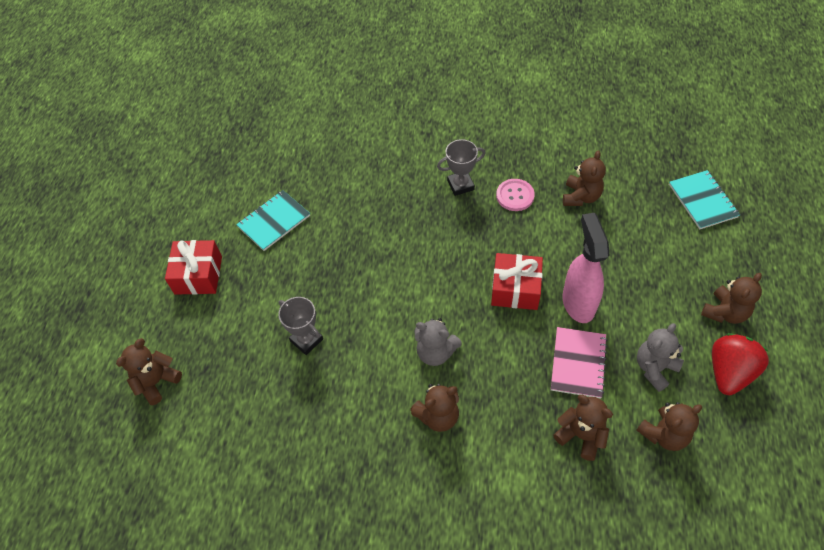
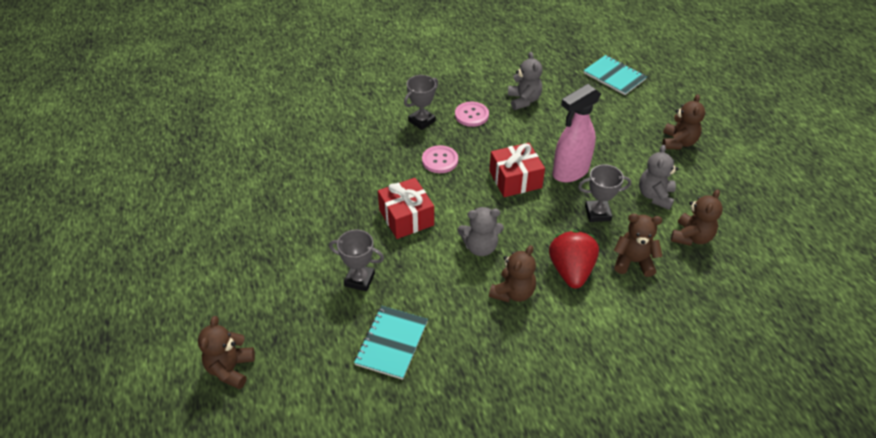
camera: 30 degrees left, 10 degrees down
red gift [165,240,222,295] -> red gift moved to [378,178,434,239]
turquoise notebook [236,190,310,251] -> turquoise notebook moved to [354,306,428,380]
pink notebook [551,327,608,398] -> grey trophy [578,164,631,222]
pink spray bottle [562,213,609,323] -> pink spray bottle turned 90 degrees counterclockwise [552,84,601,182]
brown teddy bear [563,151,606,206] -> grey teddy bear [508,52,542,110]
red strawberry [712,333,769,395] -> red strawberry moved to [549,230,599,289]
none -> pink button [422,145,458,173]

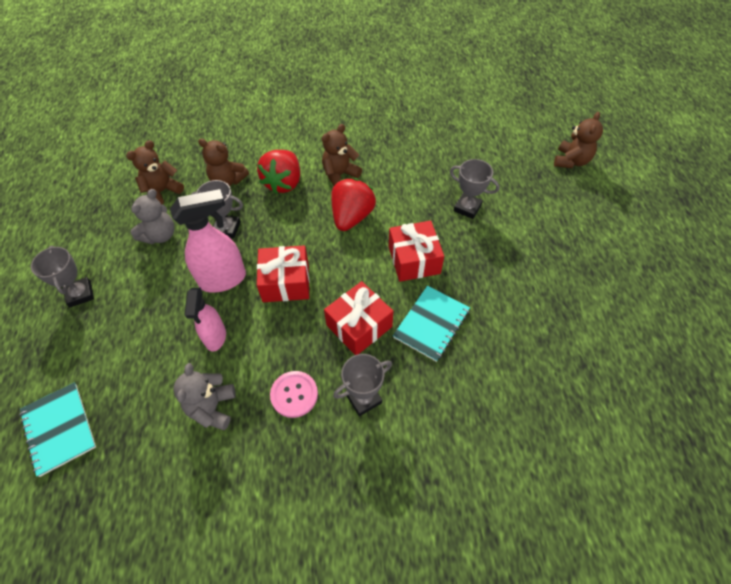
camera: 165 degrees left, 10 degrees up
turquoise notebook [354,306,428,380] -> turquoise notebook moved to [393,286,470,362]
pink button [422,145,458,173] -> red gift [324,281,393,355]
grey teddy bear [458,207,504,256] -> red strawberry [331,178,376,231]
brown teddy bear [662,94,705,149] -> grey trophy [31,246,94,307]
none -> pink spray bottle [184,288,226,351]

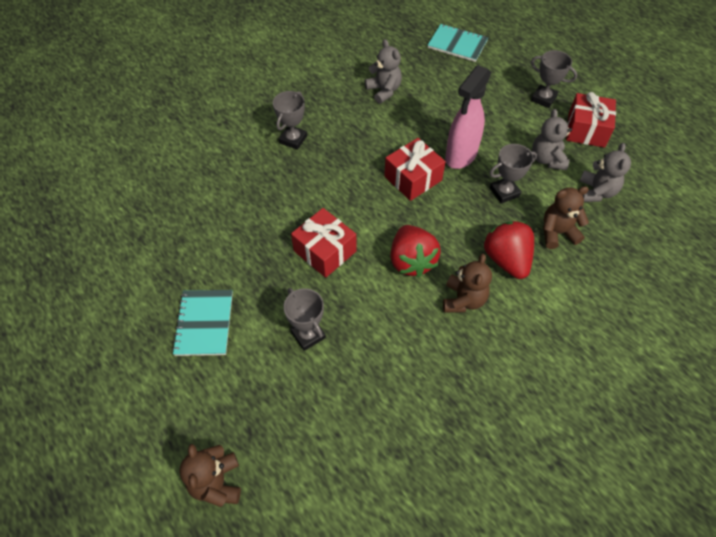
camera: 145 degrees right, 0 degrees up
brown teddy bear [126,140,184,205] -> grey teddy bear [580,143,631,202]
pink spray bottle [184,288,226,351] -> none
pink button [270,371,318,418] -> none
red gift [324,281,393,355] -> red gift moved to [566,92,616,148]
turquoise notebook [393,286,470,362] -> turquoise notebook moved to [172,290,233,356]
grey trophy [450,159,499,219] -> grey trophy turned 60 degrees clockwise [283,288,326,351]

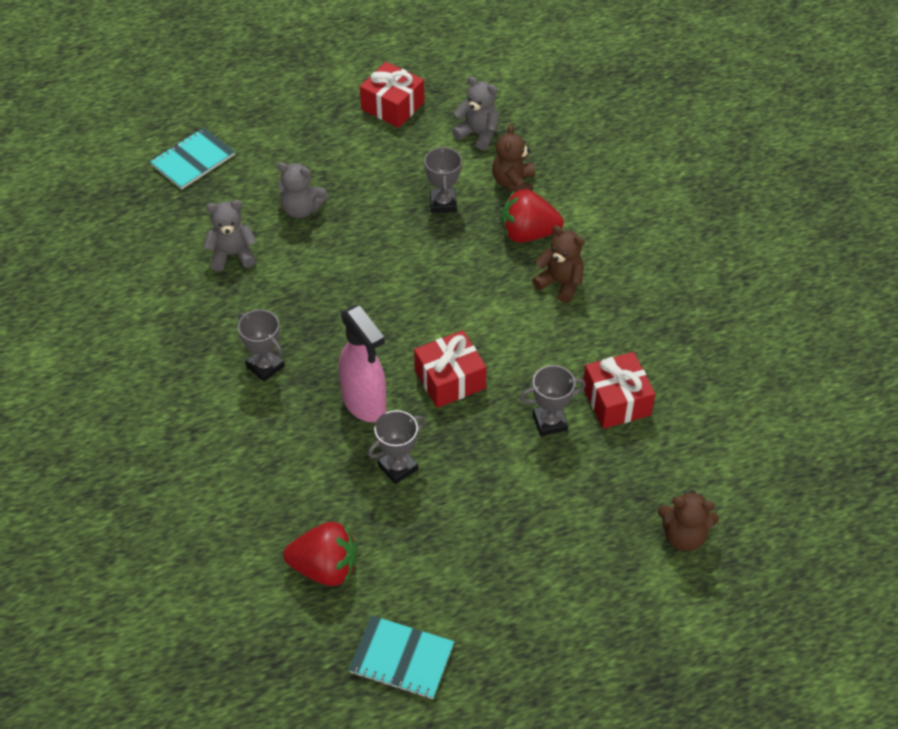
camera: 70 degrees left, 5 degrees down
turquoise notebook [172,290,233,356] -> turquoise notebook moved to [349,615,454,699]
red gift [384,138,446,201] -> red gift moved to [583,352,655,429]
red strawberry [390,225,441,277] -> red strawberry moved to [283,522,356,586]
pink spray bottle [445,65,491,169] -> pink spray bottle moved to [339,305,386,422]
grey trophy [531,50,577,108] -> grey trophy moved to [368,410,425,484]
grey teddy bear [532,109,572,170] -> grey teddy bear moved to [277,162,328,218]

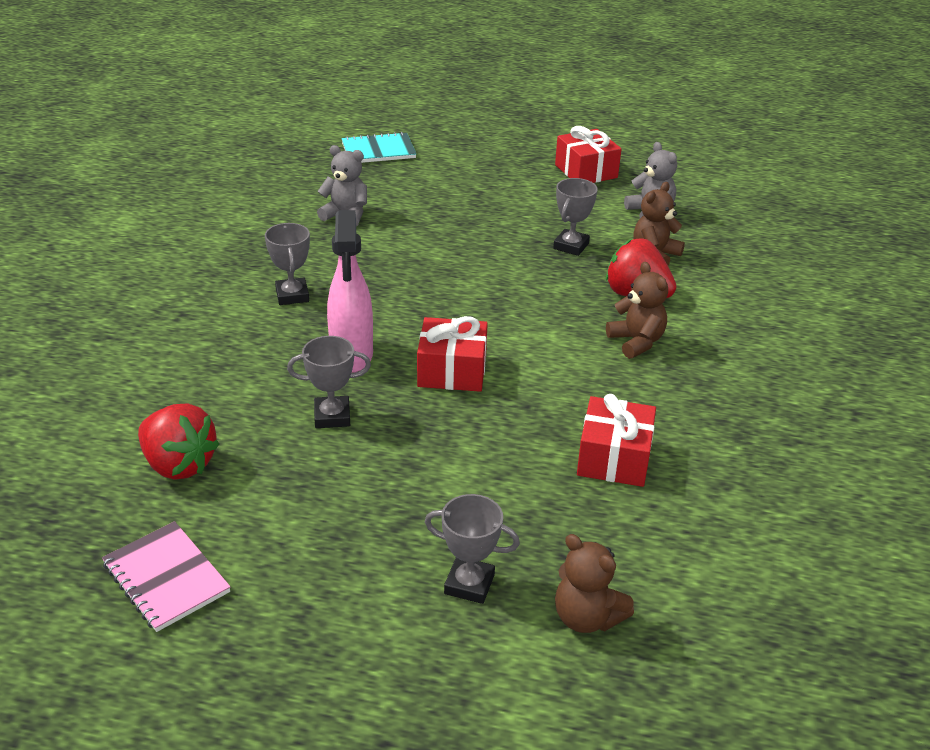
camera: 30 degrees right, 15 degrees down
grey teddy bear [277,162,328,218] -> none
turquoise notebook [349,615,454,699] -> pink notebook [102,521,231,632]
grey trophy [520,365,586,436] -> grey trophy moved to [425,494,520,604]

